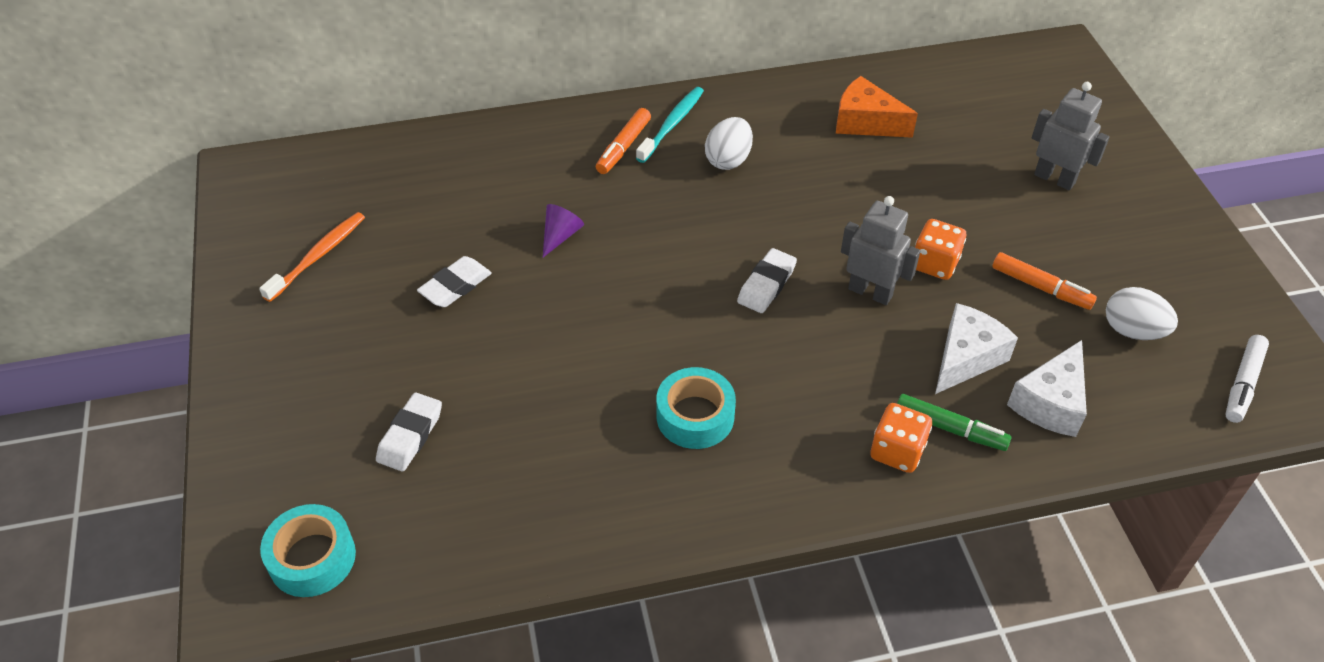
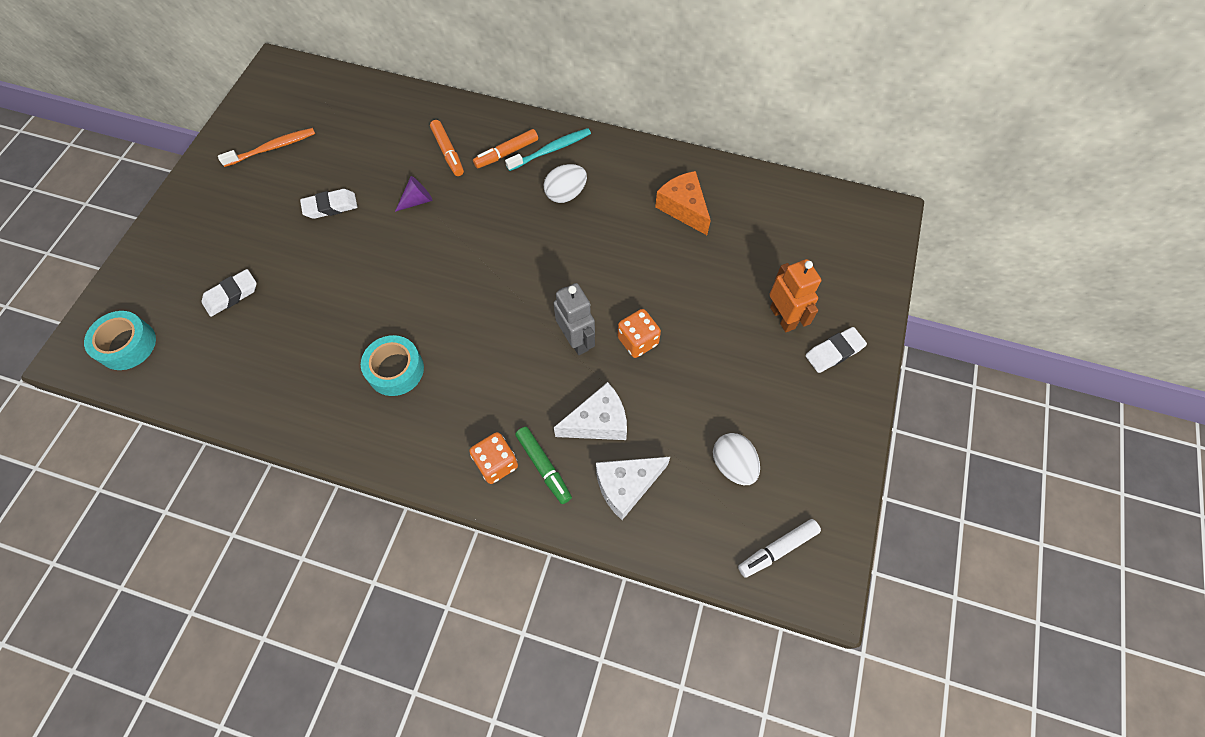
camera: 30 degrees right, 15 degrees up
white eraser [737,248,797,313] -> white eraser moved to [805,327,867,373]
orange marker [992,252,1097,310] -> orange marker moved to [430,120,464,176]
grey robot [1032,82,1109,190] -> orange robot [769,259,821,332]

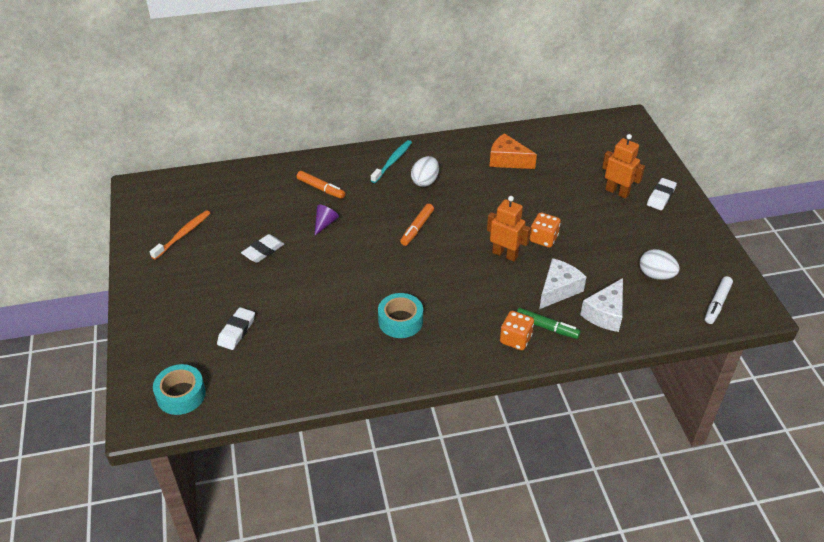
camera: 30 degrees left, 20 degrees down
orange marker [473,129,538,169] -> orange marker moved to [400,204,434,246]
grey robot [553,283,595,355] -> orange robot [487,196,531,262]

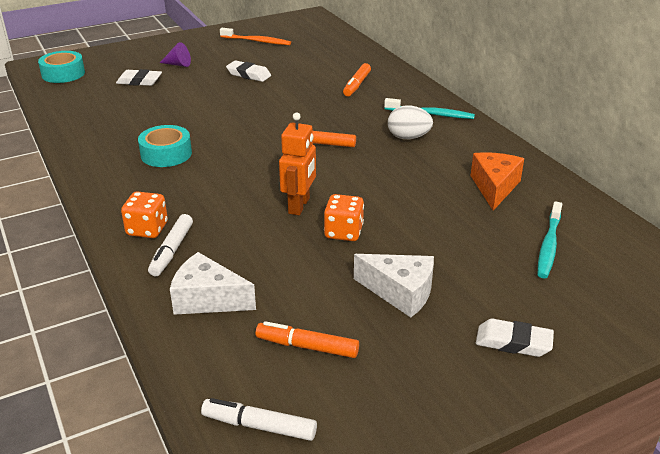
camera: 75 degrees right, 10 degrees down
purple cone [314,205,339,236] -> purple cone moved to [160,42,191,67]
green marker [517,308,581,339] -> white marker [148,214,193,276]
white cheese [539,258,586,309] -> white cheese moved to [354,254,434,318]
orange robot [602,134,645,199] -> none
white egg [640,249,680,280] -> orange marker [256,321,359,358]
none -> turquoise toothbrush [538,201,562,278]

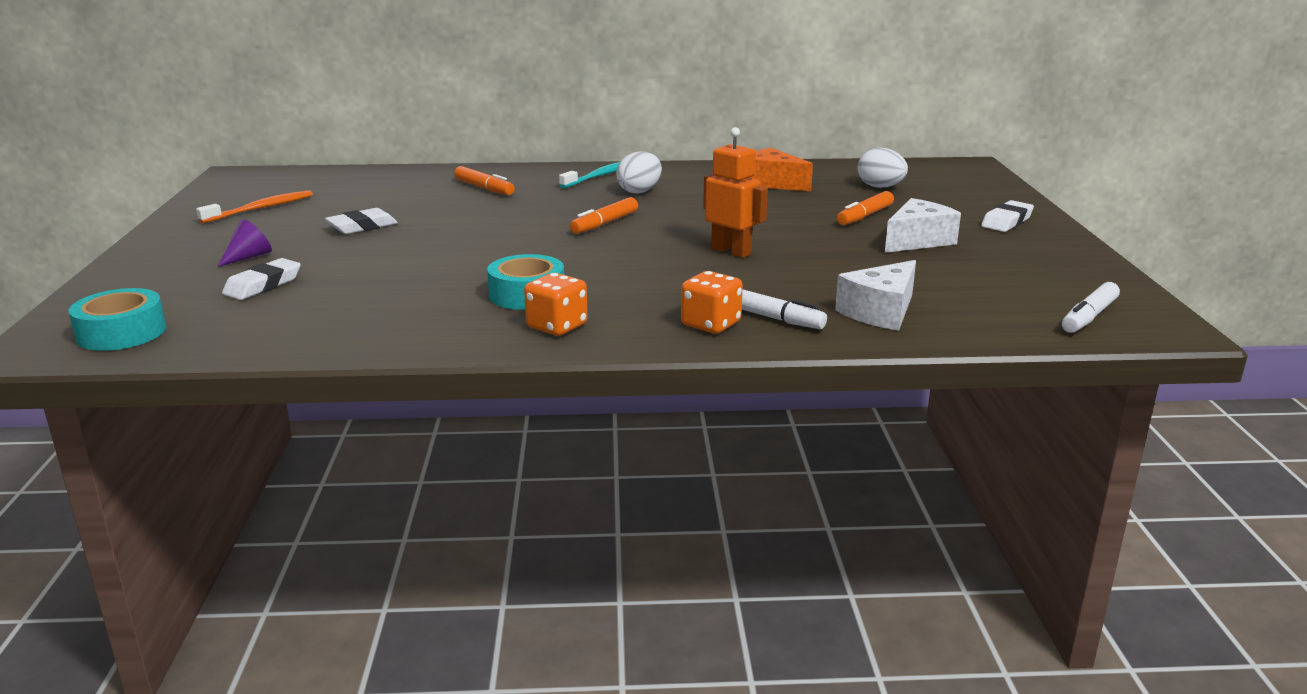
camera: 65 degrees left, 10 degrees down
orange marker [256,321,359,358] -> orange marker moved to [837,191,894,225]
orange dice [324,194,364,241] -> orange dice moved to [524,273,588,336]
turquoise toothbrush [538,201,562,278] -> white egg [858,148,908,188]

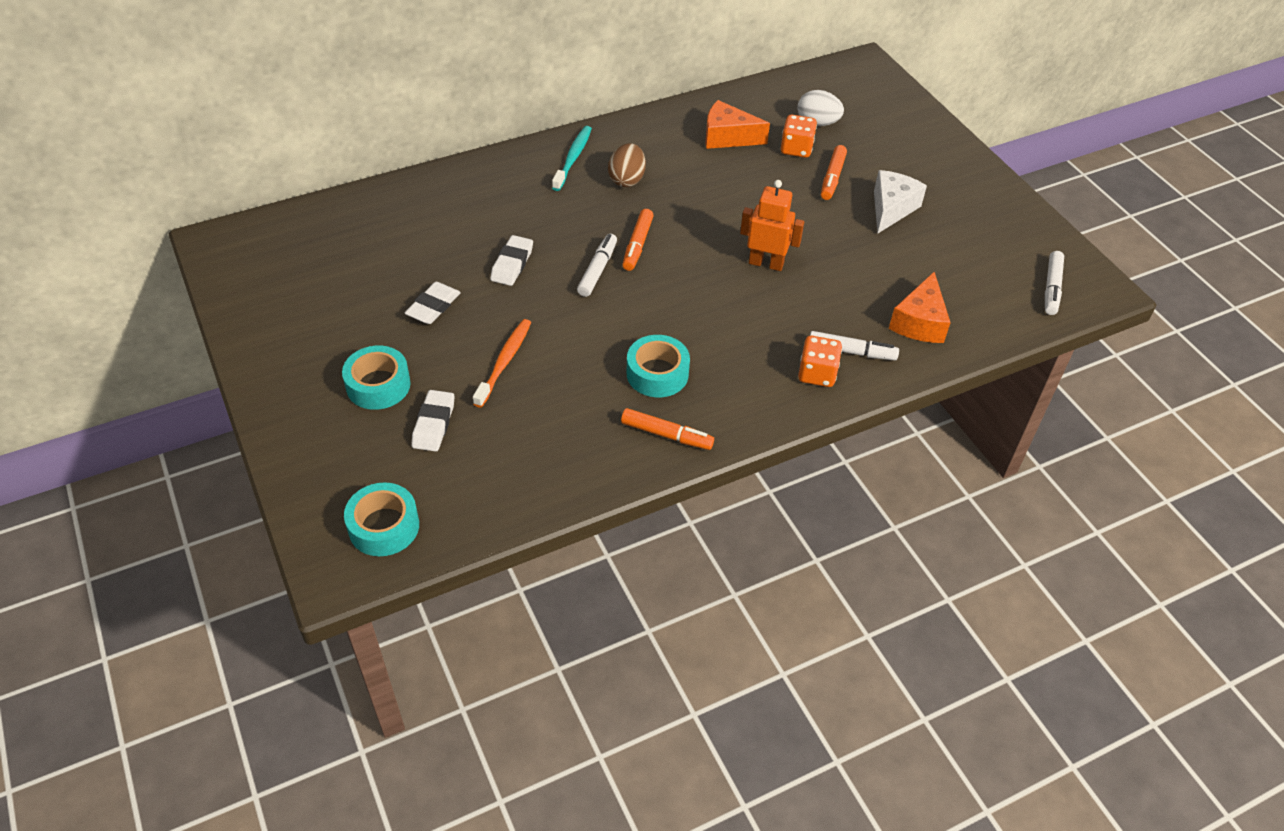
camera: 25 degrees left, 25 degrees up
orange toothbrush [196,190,313,223] -> orange toothbrush moved to [473,319,531,408]
purple cone [217,219,272,267] -> turquoise tape [342,346,411,410]
orange marker [454,166,515,195] -> orange marker moved to [621,408,714,450]
orange dice [524,273,588,336] -> orange dice moved to [781,115,817,158]
white egg [616,152,662,193] -> brown egg [608,143,646,187]
white cheese [835,260,916,331] -> orange cheese [889,272,951,343]
white eraser [981,200,1034,232] -> white eraser moved to [490,235,533,286]
none -> white marker [577,234,617,297]

